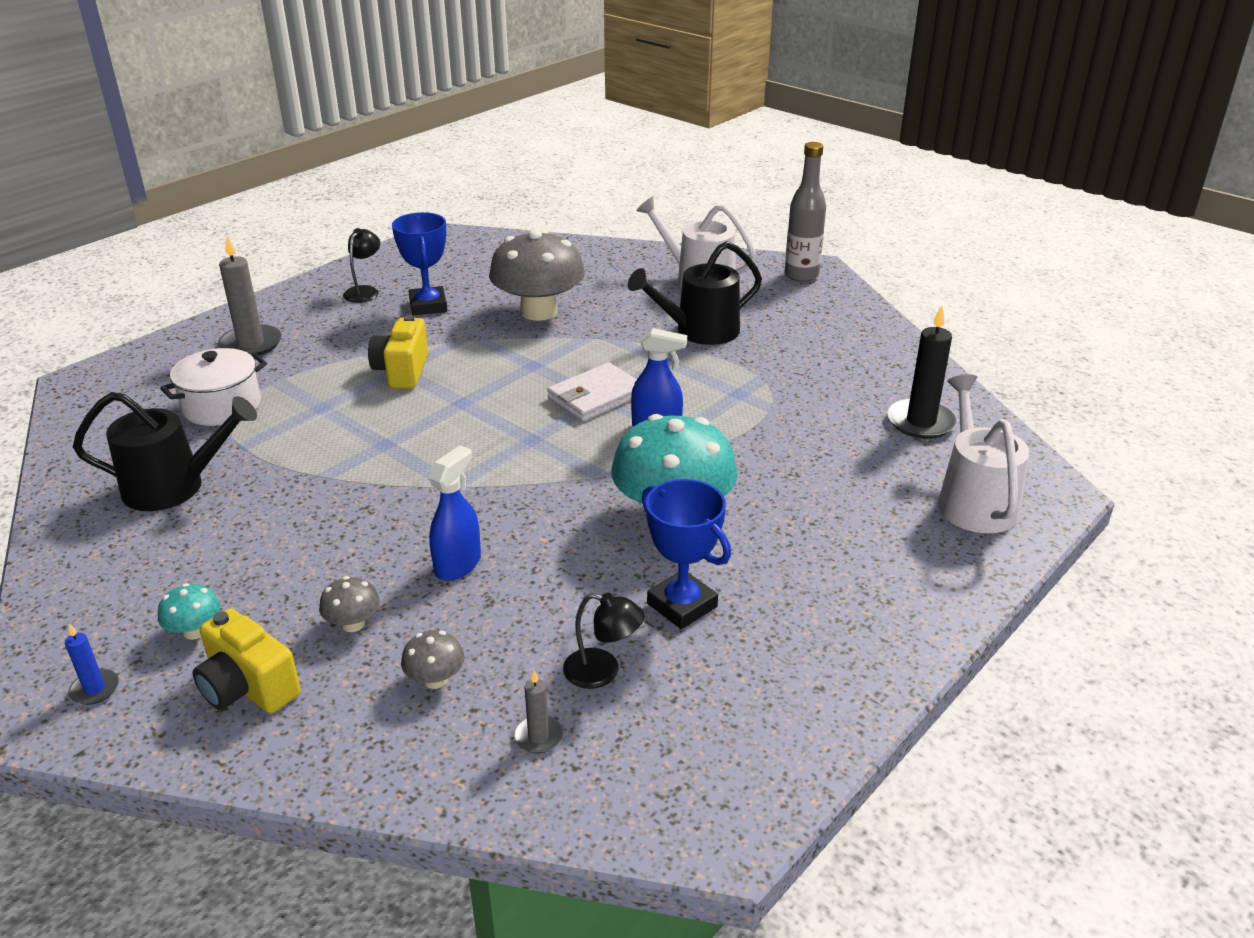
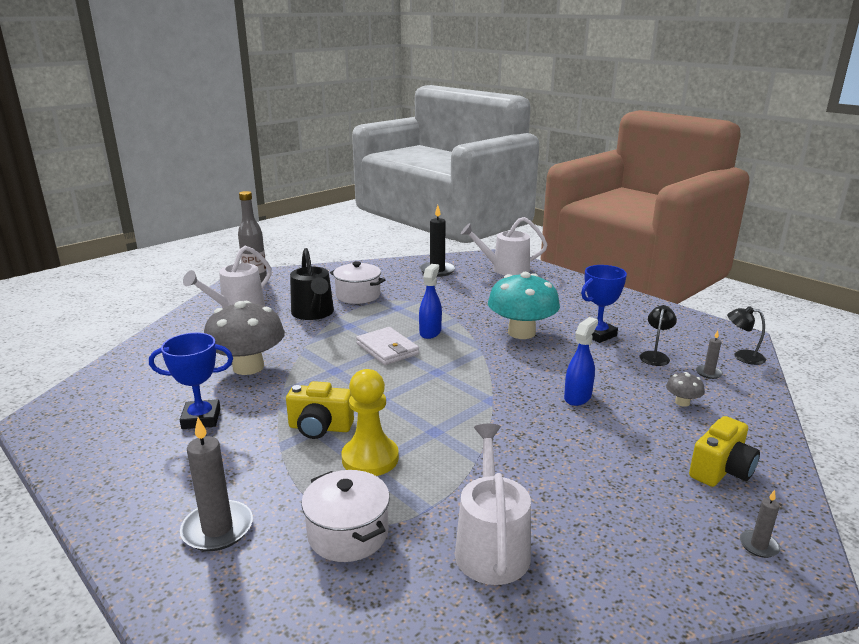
camera: 85 degrees left, 10 degrees down
blue candle [65,623,119,705] -> grey candle [740,490,780,558]
black watering can [73,392,257,511] -> white watering can [455,424,531,585]
turquoise mushroom [158,583,220,640] -> none
grey mushroom [319,576,380,632] -> none
black lamp [343,228,380,303] -> black lamp moved to [727,306,766,365]
blue spray bottle [428,445,481,581] -> blue spray bottle turned 90 degrees clockwise [564,317,598,406]
none -> white pot [330,261,385,304]
none -> yellow pawn [341,369,399,476]

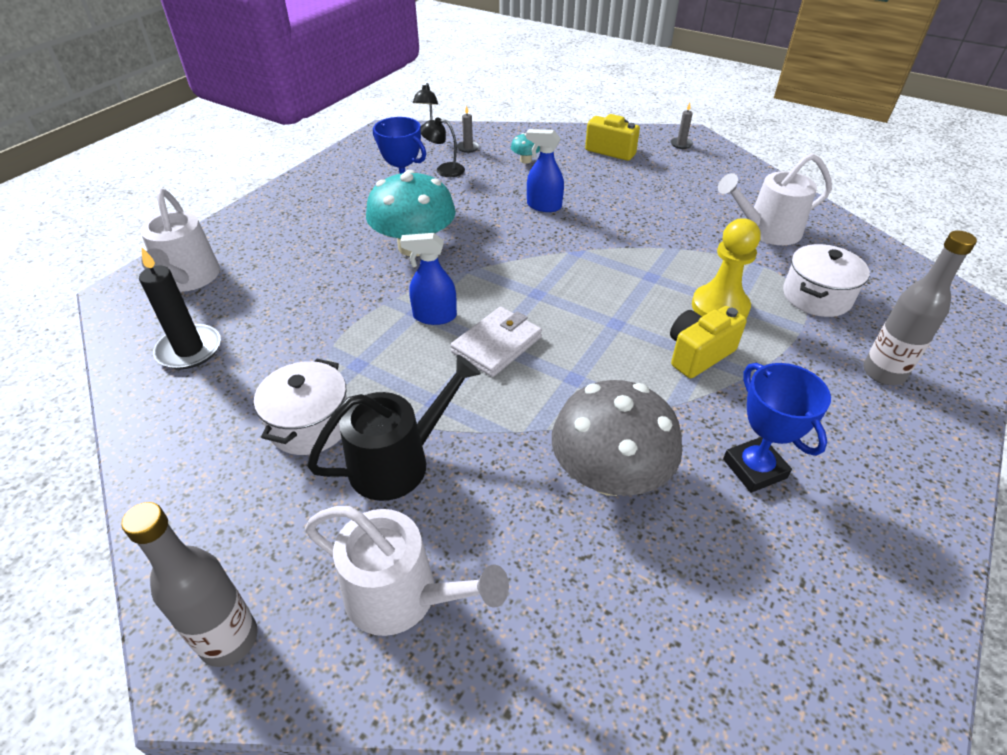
camera: 105 degrees left, 20 degrees up
grey candle [180,417,253,551] -> grey bottle [863,230,977,385]
yellow camera [286,381,354,439] -> yellow camera turned 120 degrees counterclockwise [670,306,747,378]
grey mushroom [666,372,705,407] -> turquoise mushroom [511,133,540,164]

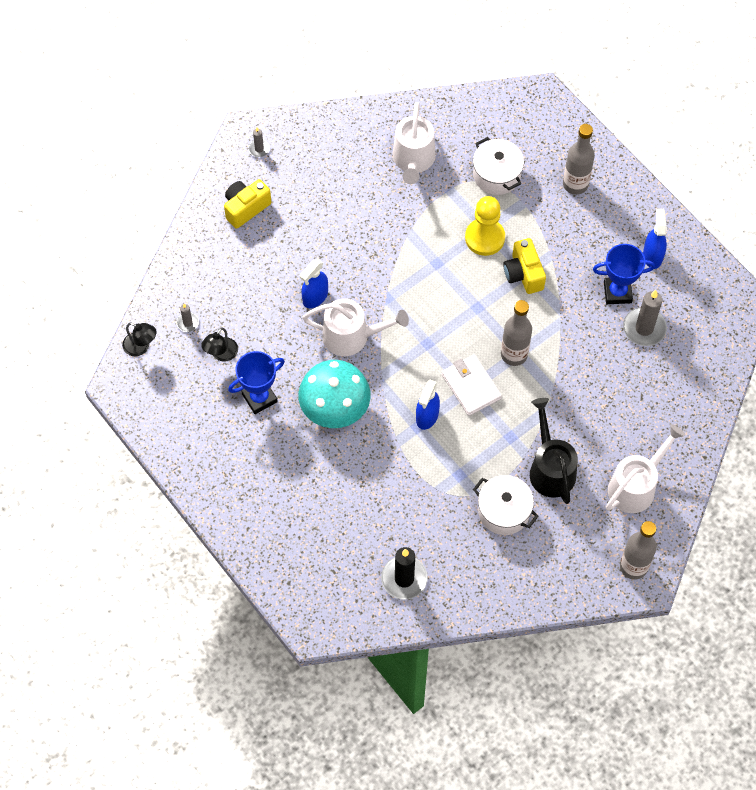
camera: 70 degrees left, 20 degrees up
white watering can [141,188,220,292] -> white watering can moved to [302,299,409,356]
turquoise mushroom [511,133,540,164] -> none
grey mushroom [552,380,682,496] -> none
none -> grey bottle [501,300,532,366]
none -> grey candle [623,290,667,346]
none -> blue spray bottle [643,209,667,269]

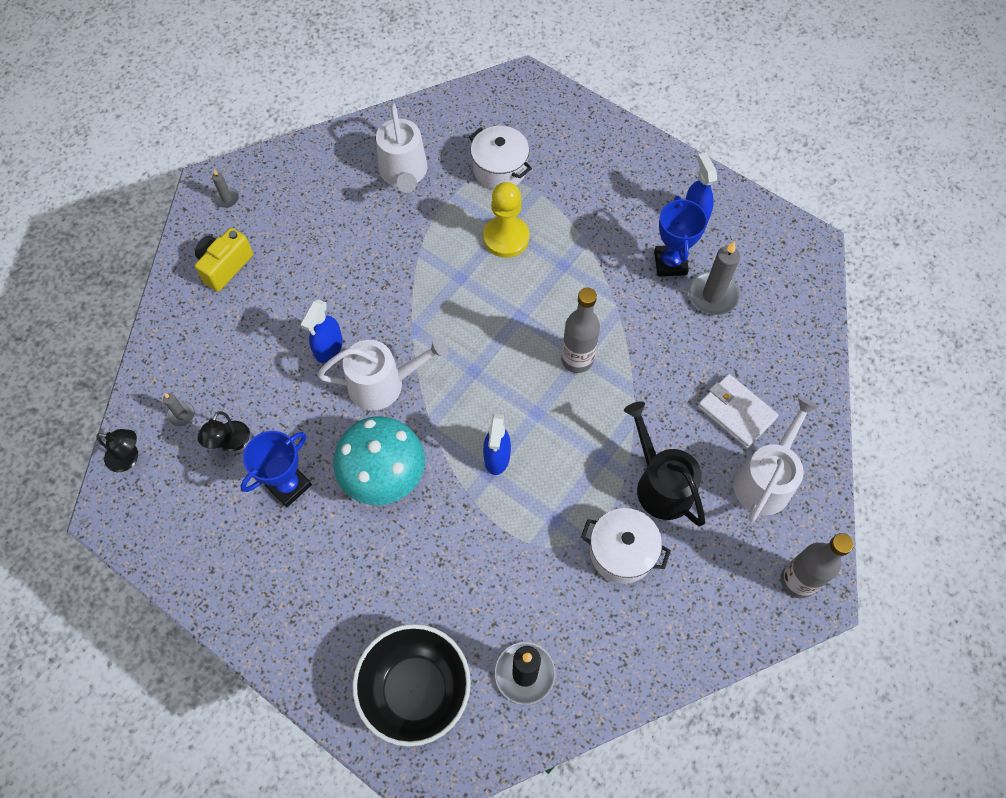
camera: 15 degrees left, 0 degrees up
white wallet [442,354,502,416] -> white wallet moved to [698,374,778,448]
yellow camera [503,238,546,294] -> none
grey bottle [563,124,595,195] -> none
blue trophy [593,244,655,304] -> blue trophy turned 75 degrees counterclockwise [654,196,707,277]
none -> black bowl [352,624,471,747]

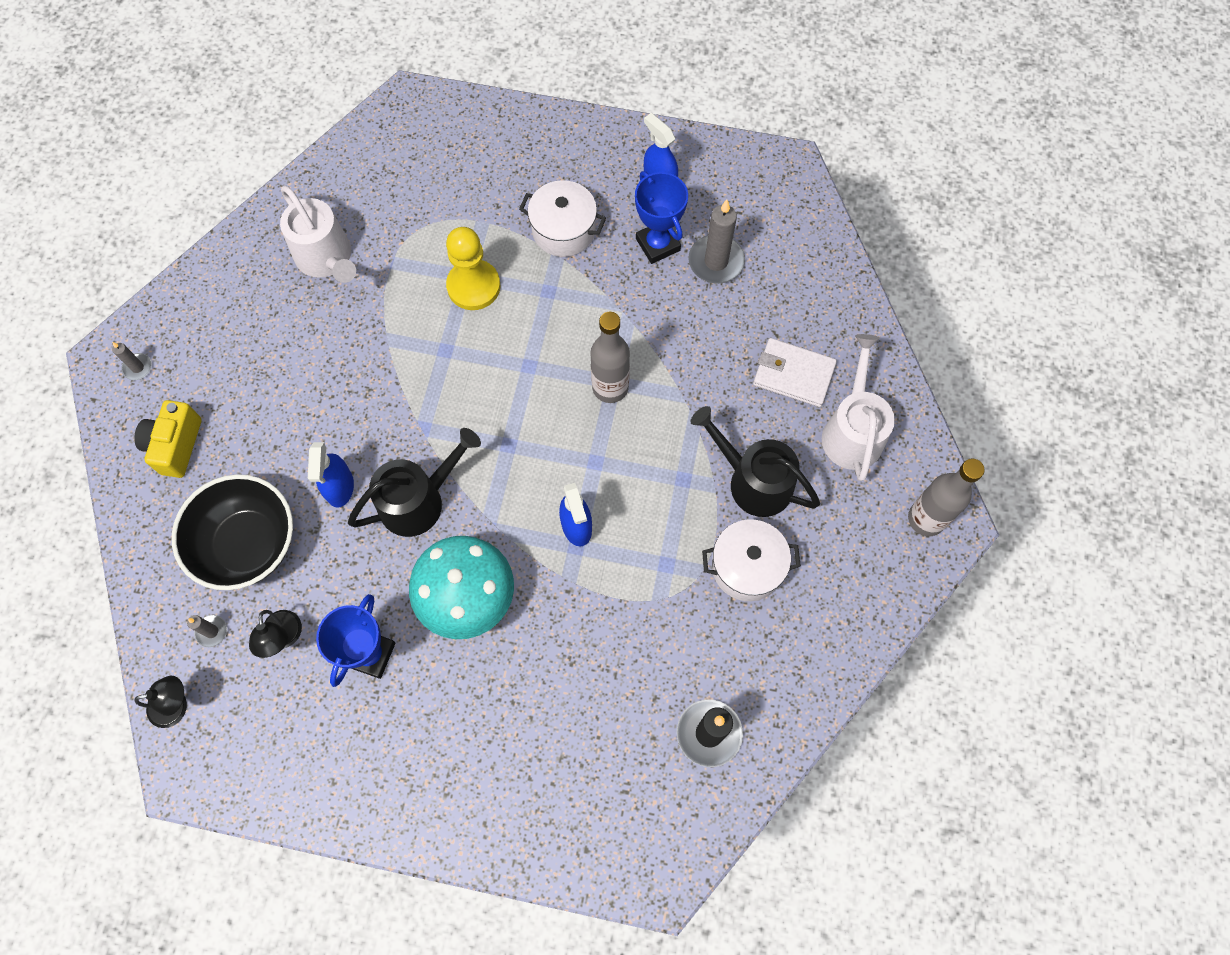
camera: 25 degrees left, 5 degrees up
white watering can [317,337,448,410] -> black watering can [348,428,481,537]
black bowl [352,624,471,747] -> black bowl moved to [172,474,293,590]
white pot [469,126,532,189] -> white pot moved to [519,180,606,257]

